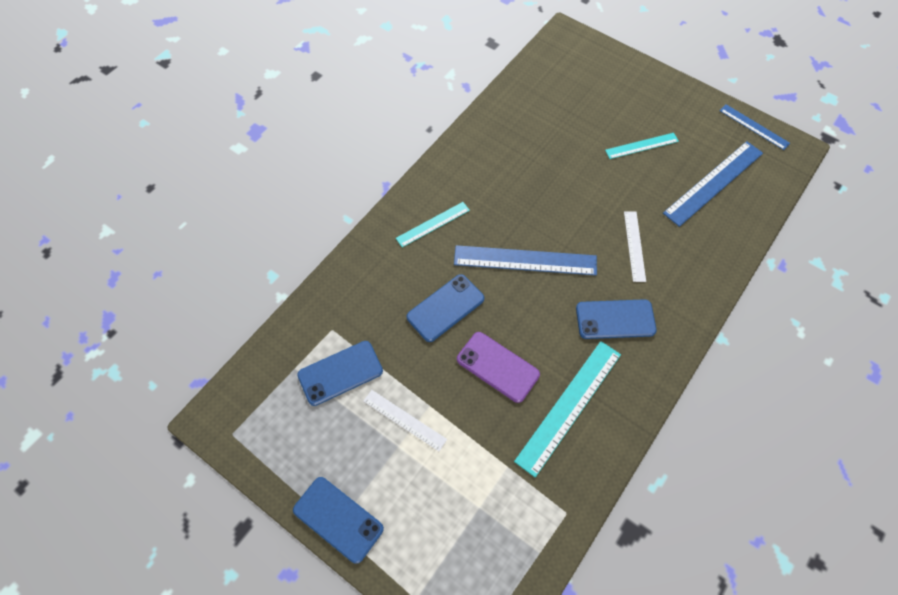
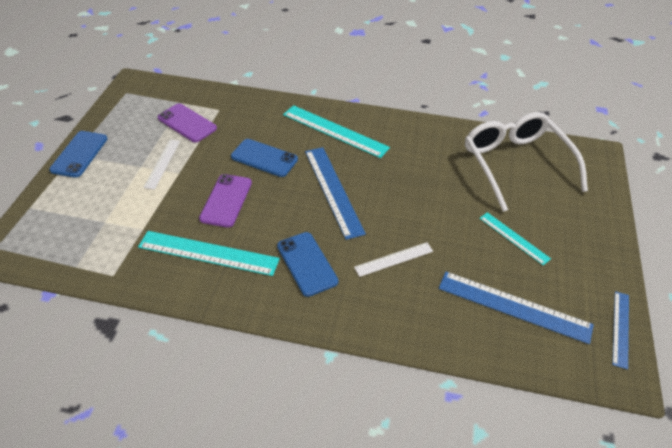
camera: 65 degrees right, 15 degrees down
blue phone [297,341,383,406] -> purple phone [158,103,217,143]
turquoise ruler [396,202,470,247] -> turquoise ruler [283,105,390,158], size x1.72
none -> white glasses [465,112,588,212]

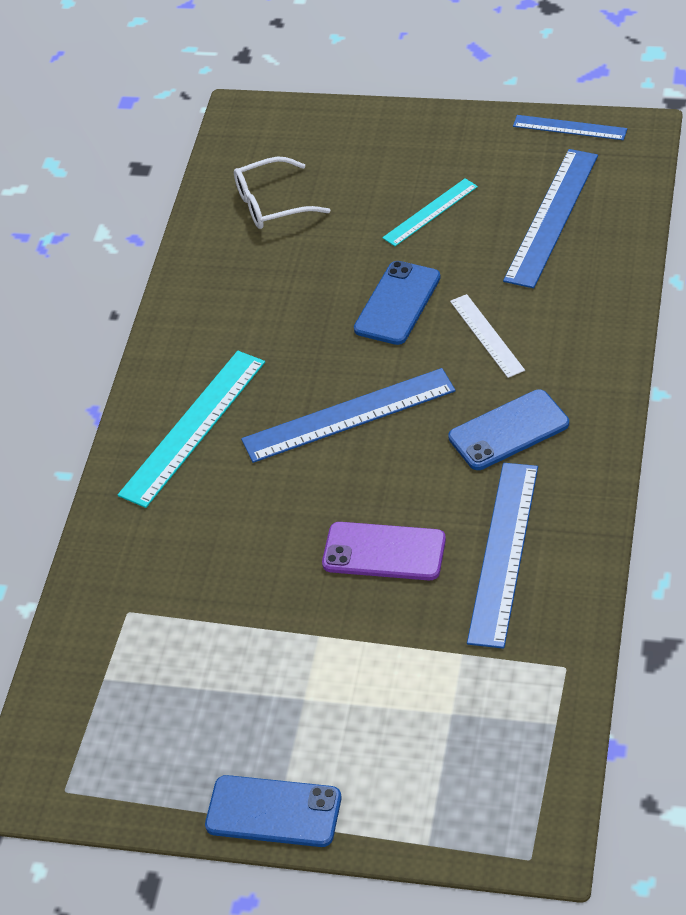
camera: 85 degrees left, 0 degrees up
turquoise ruler [138,231,280,276] -> blue ruler [467,463,538,649]
white ruler [143,140,180,190] -> none
purple phone [158,103,217,143] -> none
blue phone [231,139,298,177] -> blue phone moved to [354,261,441,345]
white glasses [465,112,588,212] -> white glasses [234,157,330,229], size x0.53

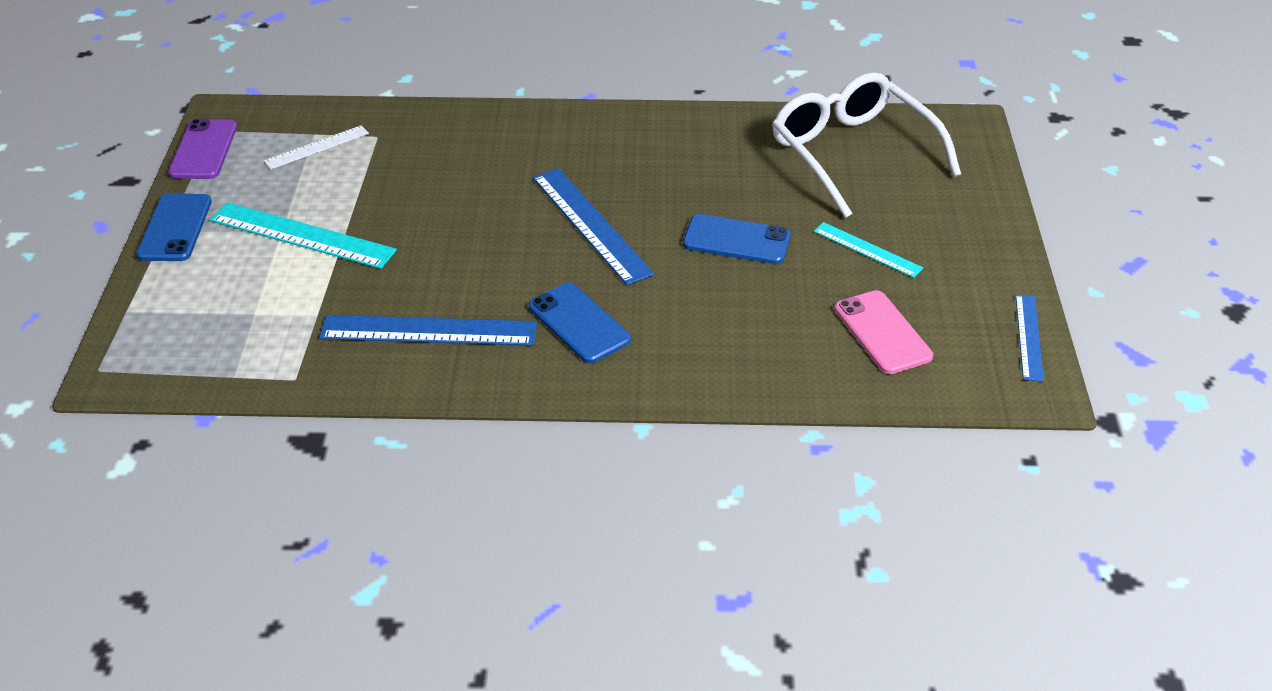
camera: 75 degrees right, 5 degrees down
turquoise ruler [118,351,265,508] -> turquoise ruler moved to [210,202,397,269]
white glasses [234,157,330,229] -> white glasses [772,72,961,218], size x1.87
purple phone [322,522,446,580] -> purple phone moved to [168,119,237,179]
white ruler [450,294,525,378] -> white ruler moved to [264,125,369,169]
blue ruler [503,149,598,288] -> pink phone [834,290,933,374]

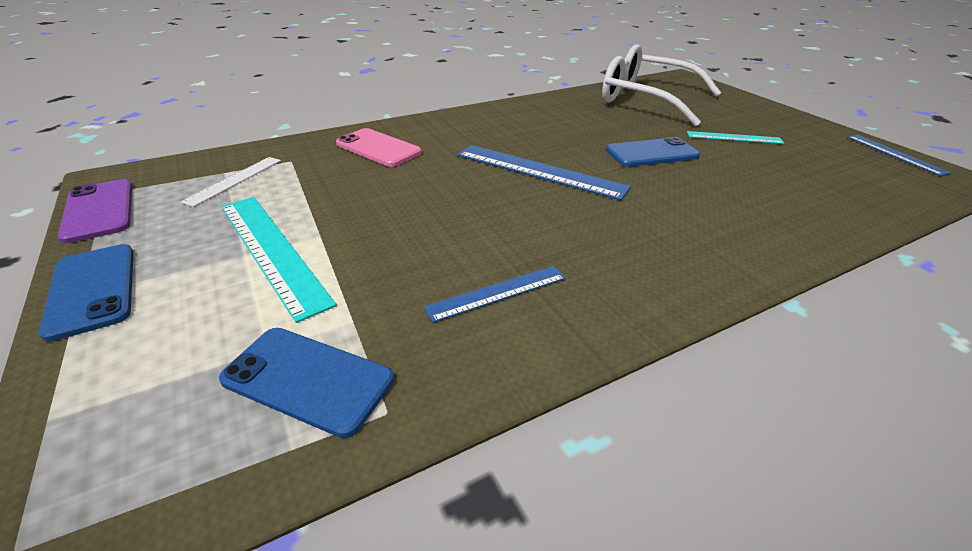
camera: 30 degrees left, 5 degrees down
turquoise ruler [210,202,397,269] -> turquoise ruler turned 60 degrees clockwise [221,197,337,323]
blue ruler [319,315,537,346] -> blue ruler [424,266,566,323], size x0.58
blue phone [529,283,631,363] -> blue phone moved to [219,328,394,438]
pink phone [834,290,933,374] -> pink phone moved to [336,128,422,167]

